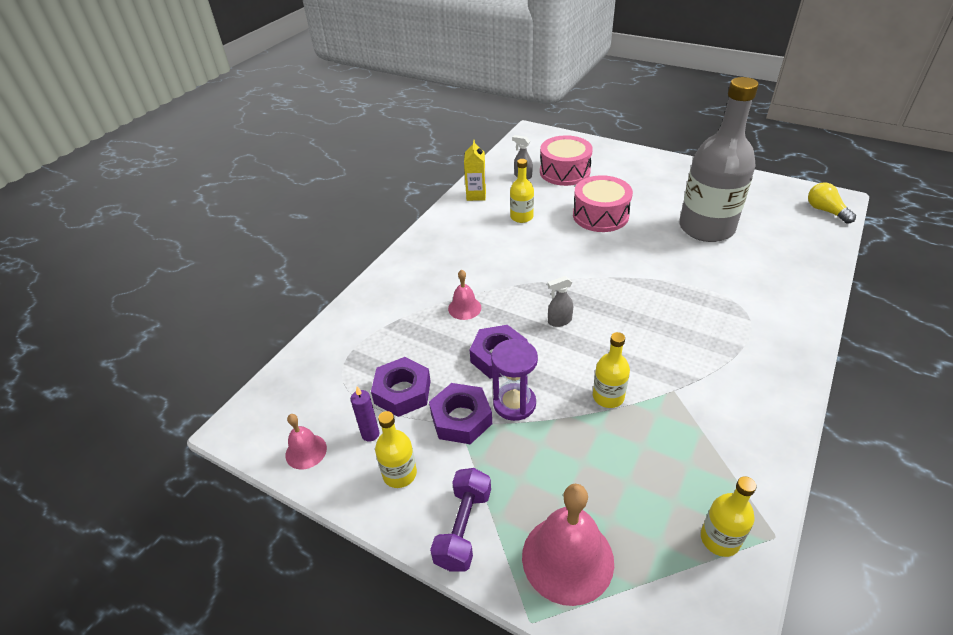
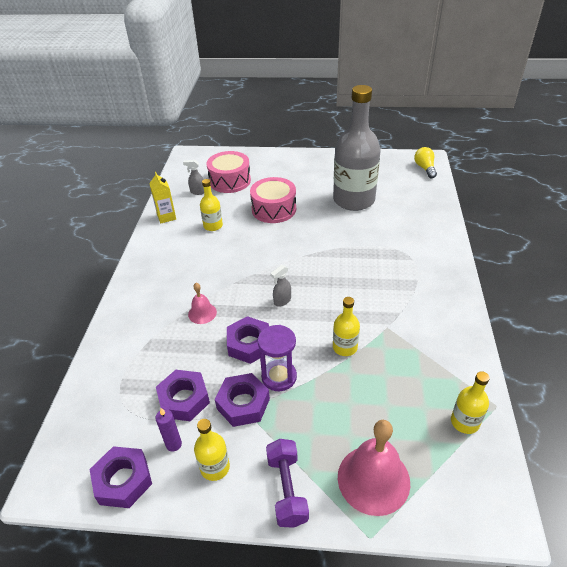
camera: 25 degrees left, 0 degrees up
pink bell [286,414,327,469] -> purple nut [90,446,152,508]
yellow light bulb [808,183,856,224] -> yellow light bulb turned 45 degrees clockwise [414,147,437,178]

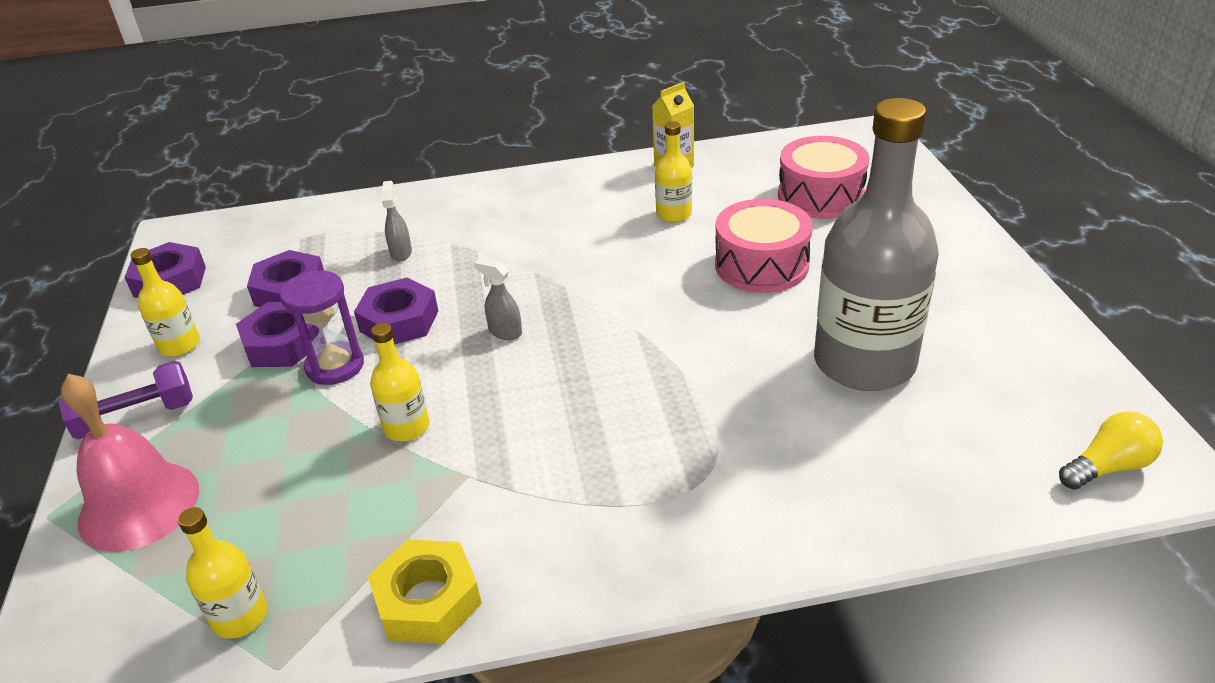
camera: 75 degrees right, 5 degrees down
purple candle [155,408,182,452] -> none
grey spray bottle [183,160,204,195] -> grey spray bottle moved to [382,181,412,262]
pink bell [188,283,217,324] -> none
none -> yellow nut [368,540,482,644]

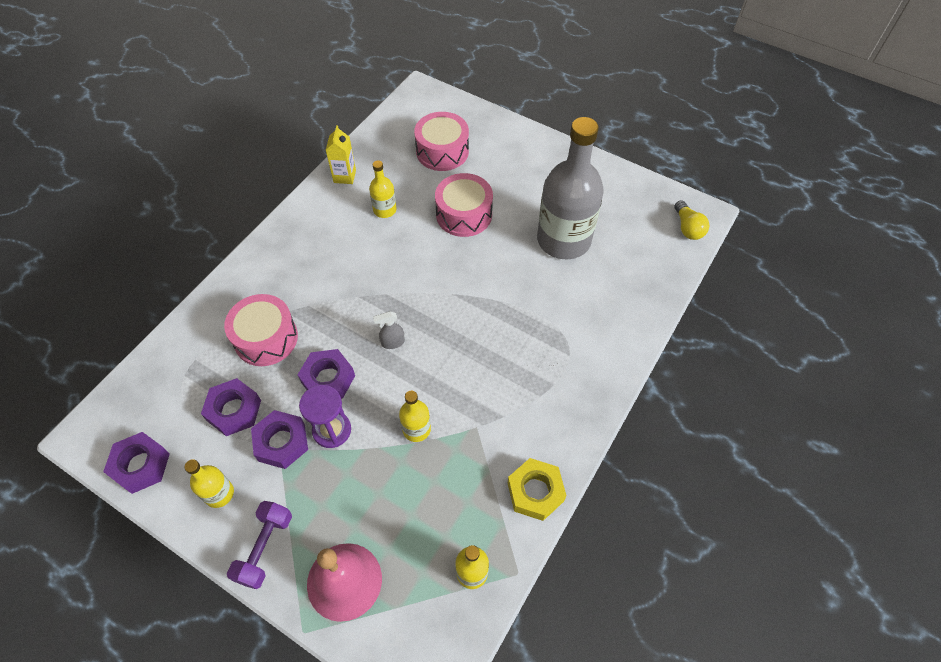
camera: 50 degrees left, 20 degrees up
grey spray bottle [382,181,412,262] -> pink drum [224,294,298,366]
yellow light bulb [1059,411,1163,490] -> yellow light bulb turned 150 degrees clockwise [674,200,710,240]

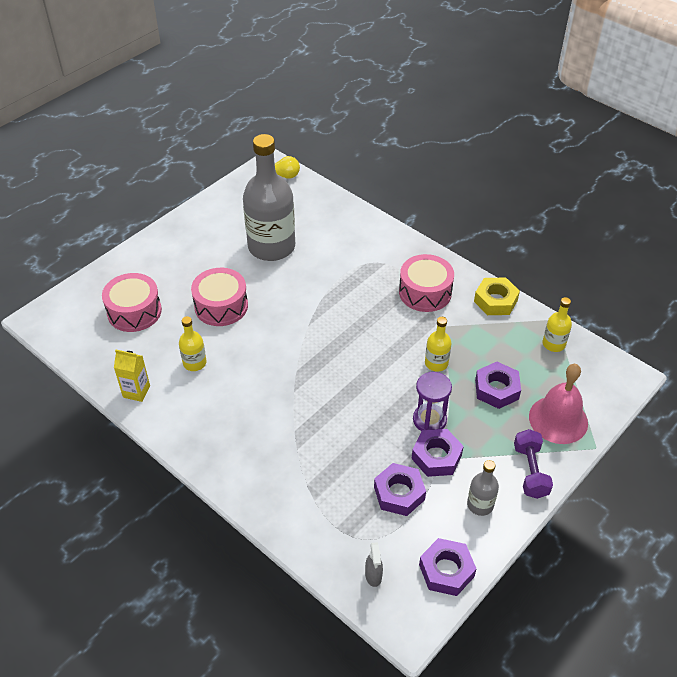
camera: 80 degrees left, 10 degrees down
yellow bottle [185,459,234,508] -> grey bottle [467,460,499,516]
pink drum [224,294,298,366] -> pink drum moved to [399,254,454,312]
purple dumbbell [227,501,292,589] -> purple dumbbell turned 60 degrees clockwise [514,429,553,499]
purple nut [298,349,355,399] -> purple nut moved to [475,362,521,409]
grey spray bottle [373,311,405,349] -> grey spray bottle moved to [365,542,383,587]

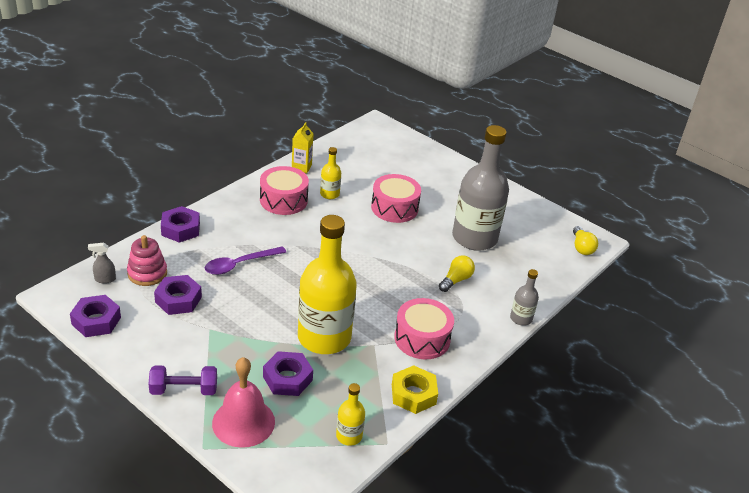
camera: 85 degrees right, 10 degrees down
pink drum [102,273,162,332] -> pink drum moved to [260,166,309,215]
purple nut [411,429,464,477] -> purple nut moved to [161,206,200,243]
purple hourglass [413,372,452,431] -> none
yellow bottle [425,317,451,372] -> yellow bottle [298,215,357,354], size x2.26
grey bottle [467,460,499,516] -> grey bottle moved to [510,269,539,326]
none -> pink stacking toy [127,235,167,286]
none -> purple spoon [205,246,286,275]
none -> yellow light bulb [439,255,475,292]

